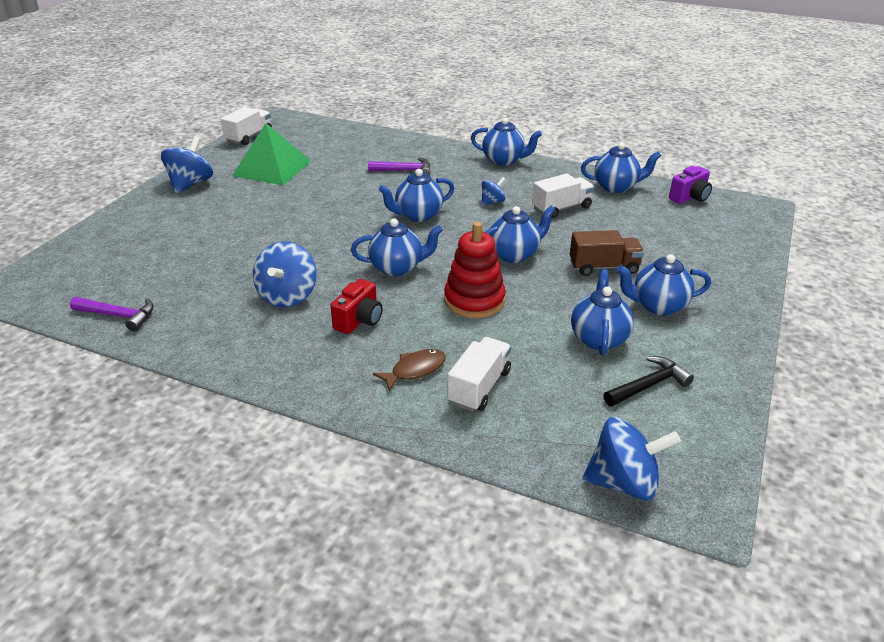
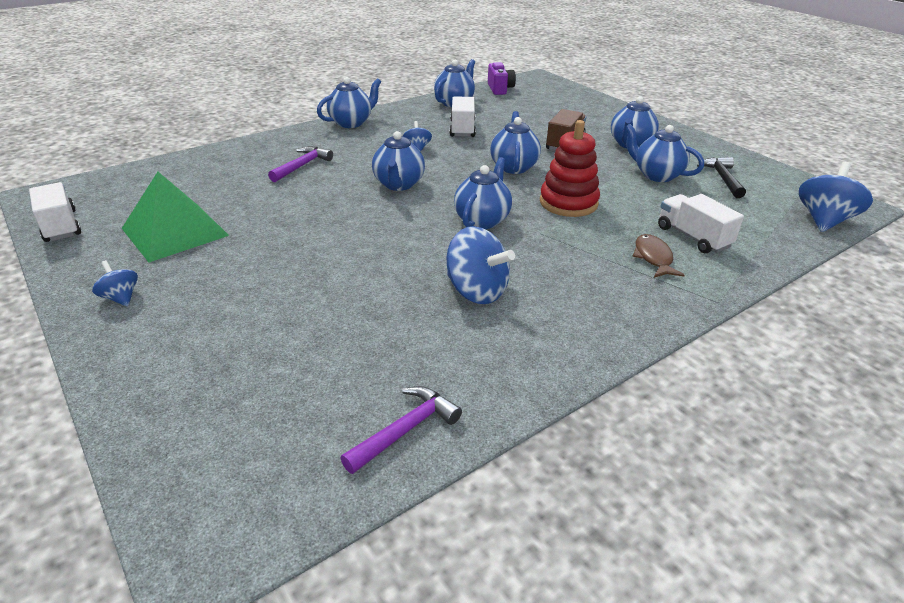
camera: 60 degrees left, 0 degrees up
blue spinning top [161,136,213,194] -> blue spinning top [92,260,138,306], size x0.54
red camera [330,279,383,334] -> none

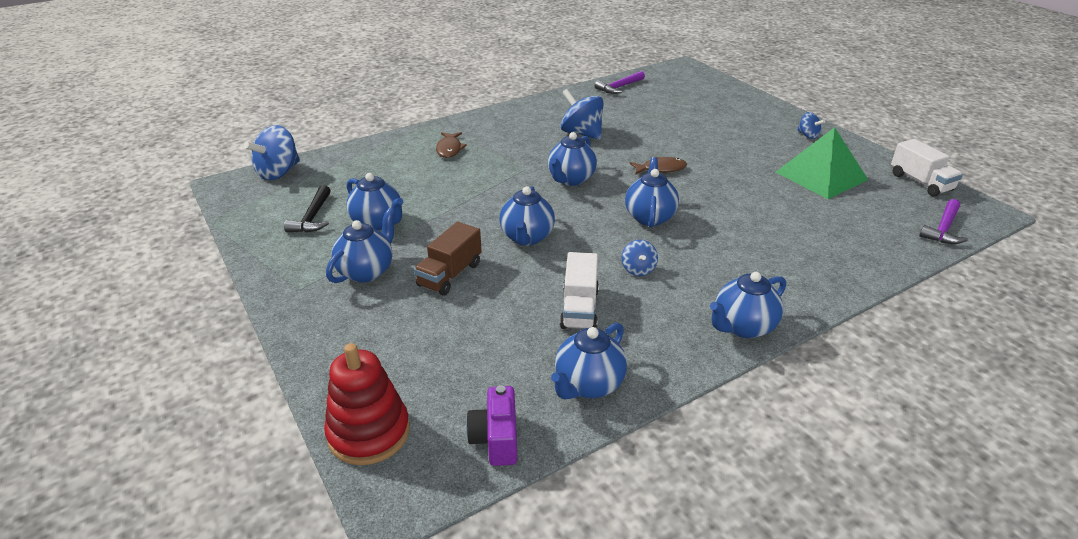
camera: 175 degrees left, 0 degrees up
purple hammer [268,146,333,182] -> purple hammer moved to [919,199,968,244]
red stacking toy [540,120,600,217] -> red stacking toy moved to [324,343,410,465]
white truck [658,194,744,253] -> none
none -> brown fish [629,157,687,175]

